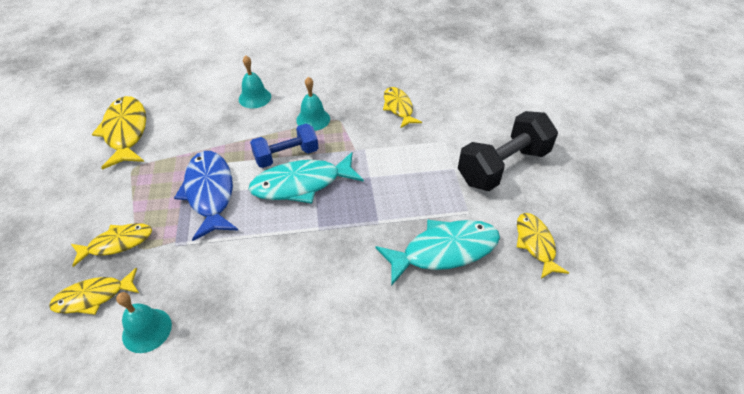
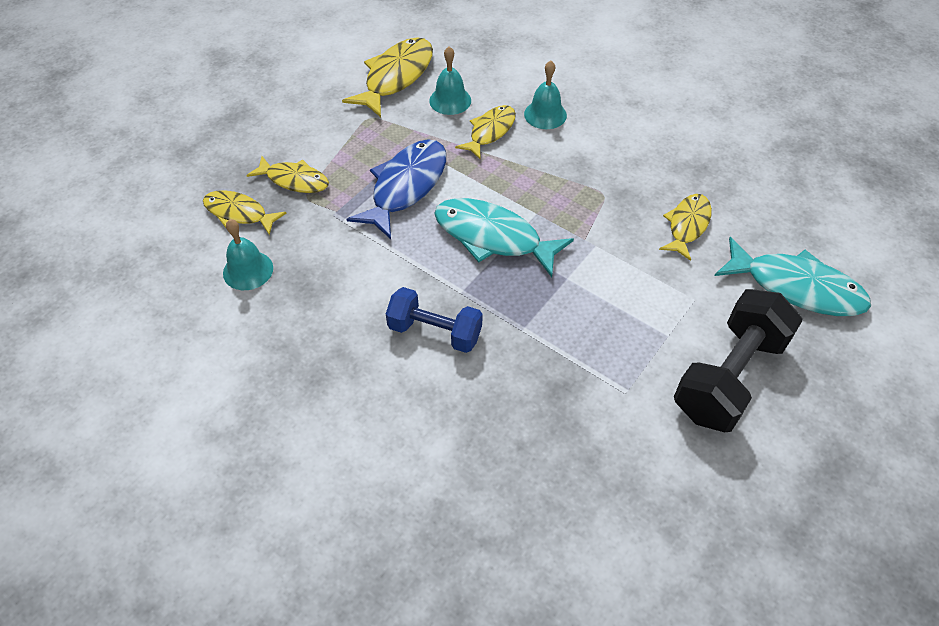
camera: 45 degrees right, 5 degrees up
blue dumbbell [250,124,318,168] -> blue dumbbell moved to [386,287,483,353]
turquoise bell [296,77,330,131] -> turquoise bell moved to [429,46,471,115]
turquoise fish [376,220,500,286] -> turquoise fish moved to [714,237,871,316]
black dumbbell [458,111,558,191] -> black dumbbell turned 60 degrees counterclockwise [674,289,803,432]
yellow fish [517,213,569,279] -> yellow fish moved to [455,105,516,159]

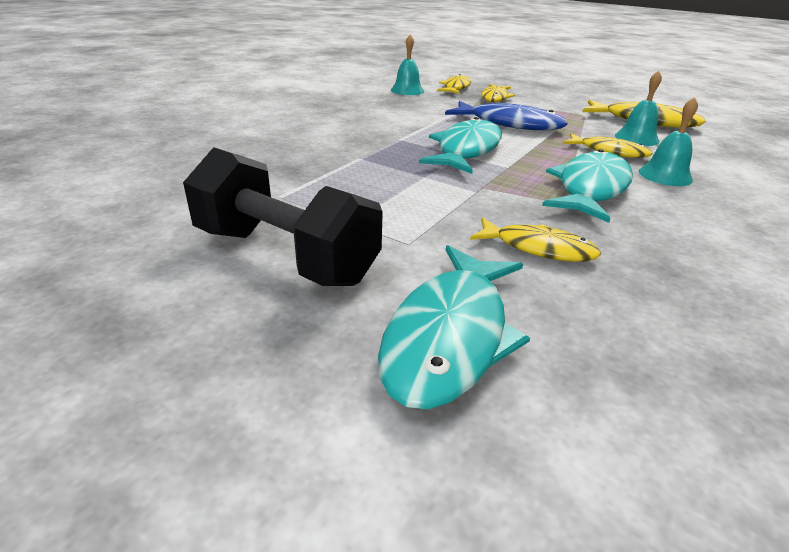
camera: 85 degrees right, 20 degrees down
blue dumbbell [386,287,483,353] -> none
none -> turquoise fish [542,149,633,223]

